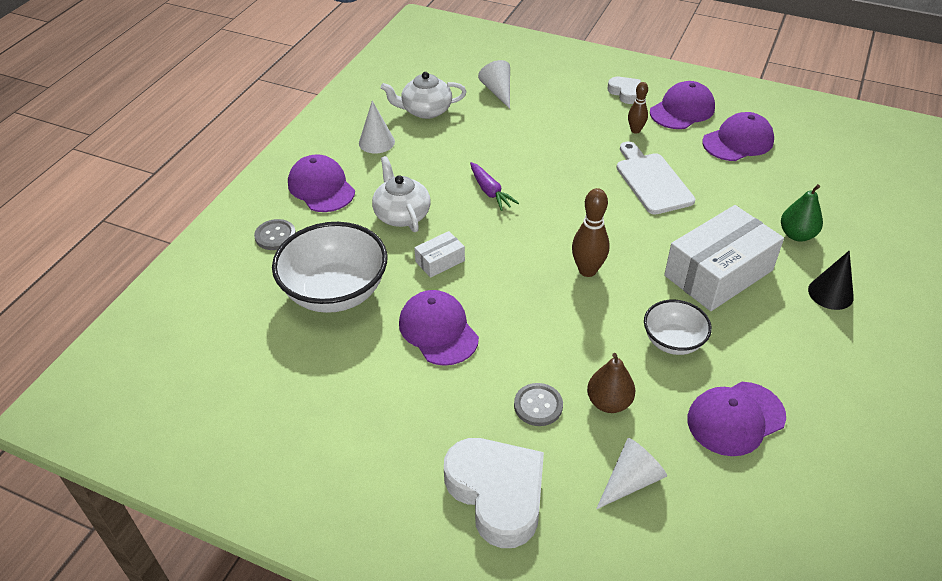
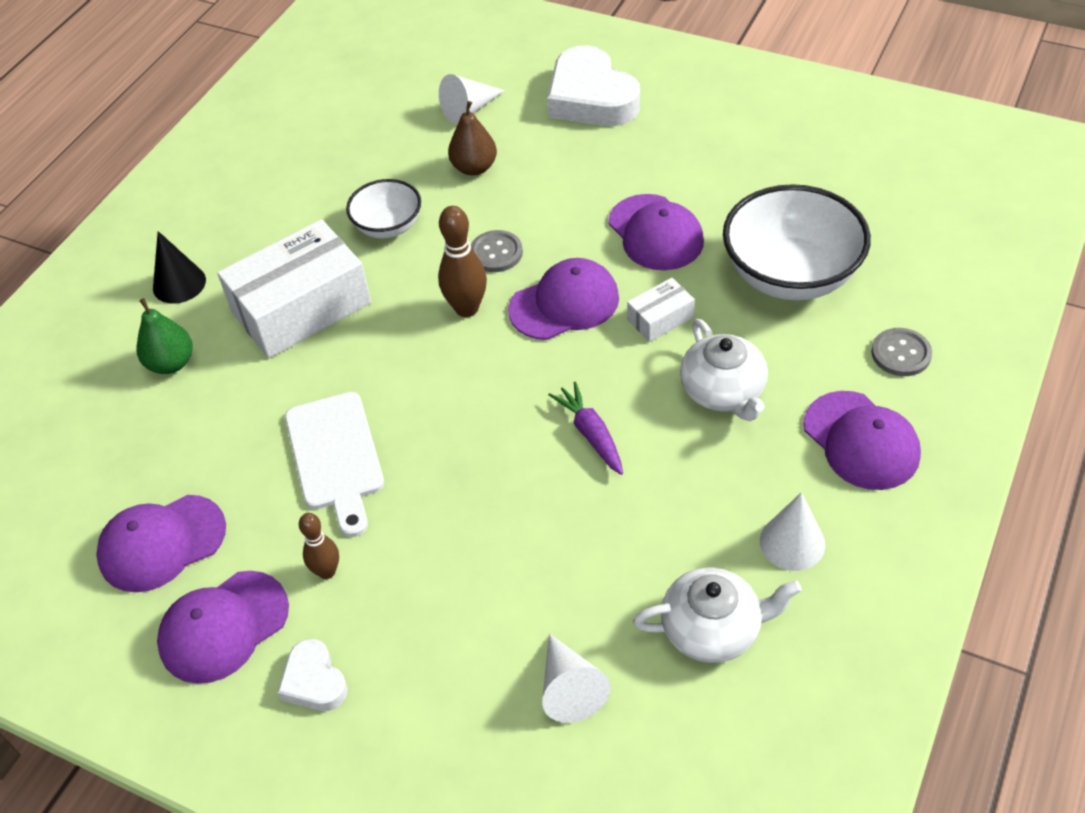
camera: 175 degrees left, 5 degrees up
grey button [514,383,563,426] -> grey button moved to [471,230,523,272]
purple cap [687,382,786,456] -> purple cap moved to [508,258,619,340]

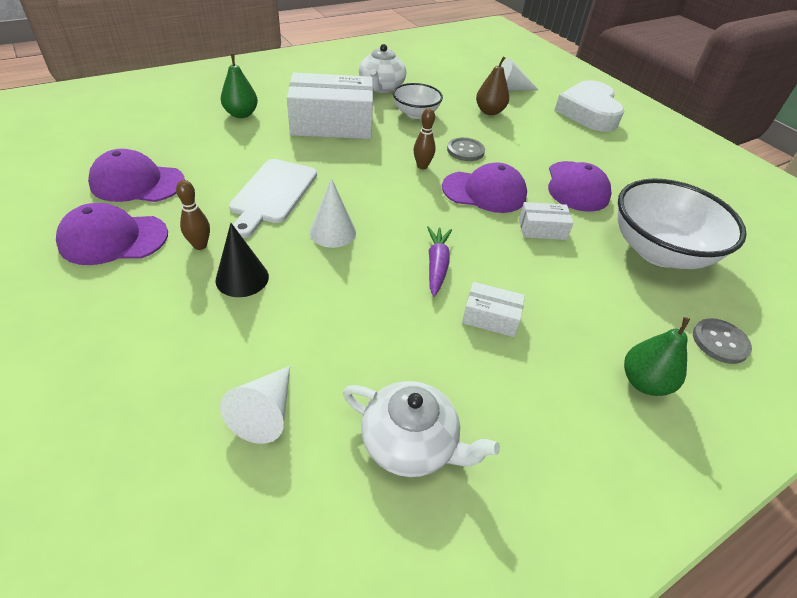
camera: 25 degrees right, 5 degrees down
black cone [153,231,206,304] -> black cone moved to [216,223,269,297]
white heart [277,639,348,711] -> none
brown bowling pin [438,206,487,317] -> brown bowling pin [414,108,436,169], size x0.64
white teapot [680,319,768,421] -> white teapot moved to [359,44,406,93]
white cone [760,492,825,571] -> white cone moved to [309,178,356,248]
purple cap [804,391,921,490] -> green pear [624,317,690,396]
none -> white box [462,282,525,337]

